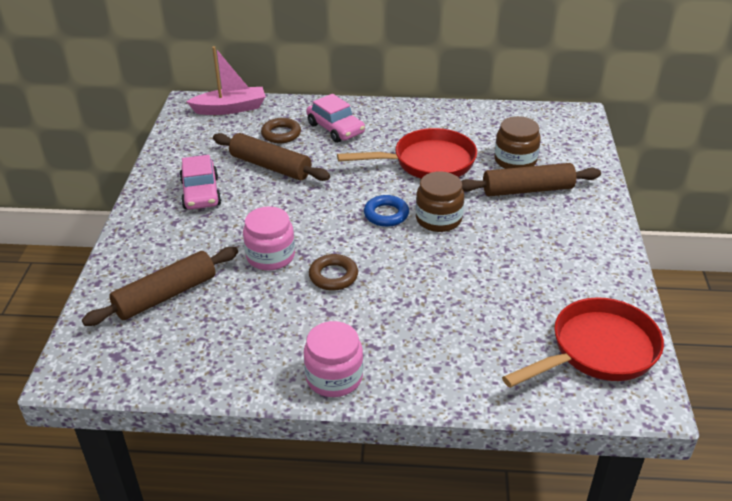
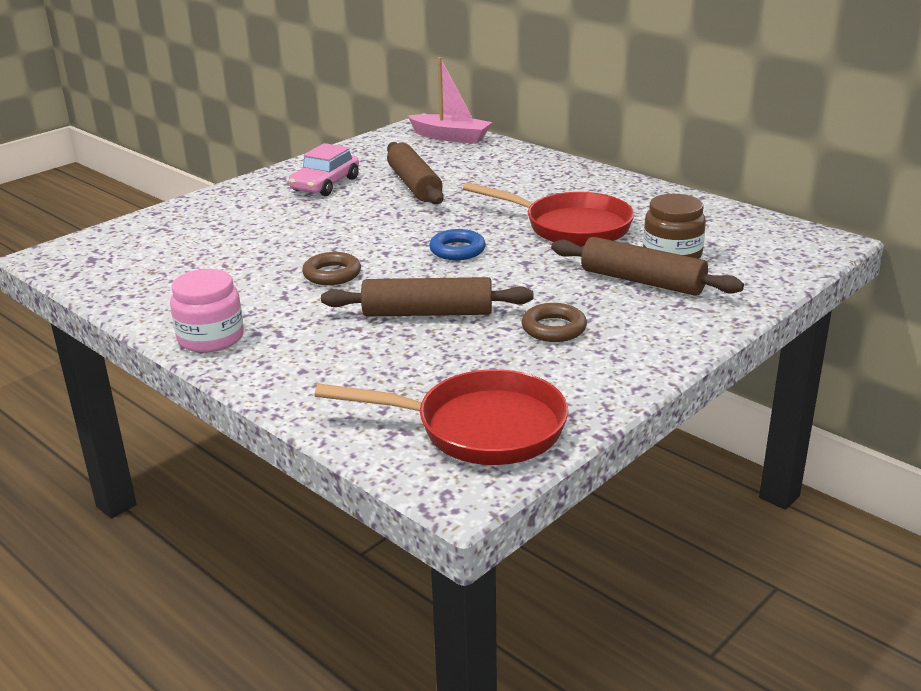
camera: 40 degrees right, 10 degrees down
brown rolling pin [82,247,238,326] -> brown rolling pin moved to [321,277,533,317]
pink jar [243,206,295,270] -> none
brown ring [261,118,301,143] -> brown ring moved to [522,303,587,342]
pink car [306,94,365,143] -> none
brown jar [416,171,464,232] -> none

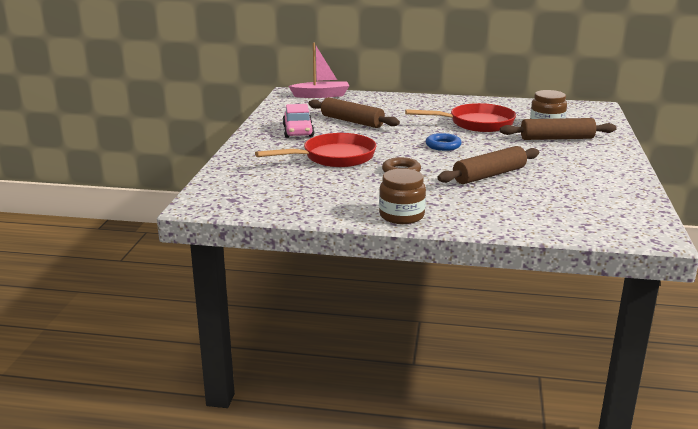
camera: 35 degrees left, 5 degrees down
pink jar [170,269,244,353] -> brown jar [379,169,426,224]
red pan [314,369,568,465] -> red pan moved to [255,133,377,167]
brown ring [522,303,587,342] -> none

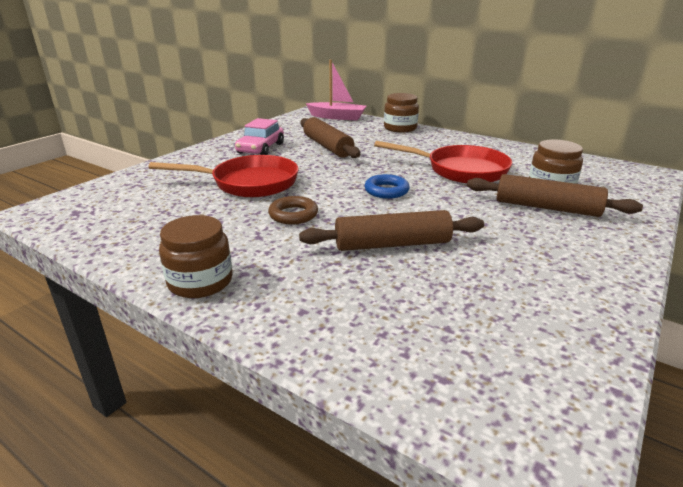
camera: 25 degrees right, 5 degrees up
none -> brown jar [384,93,419,132]

